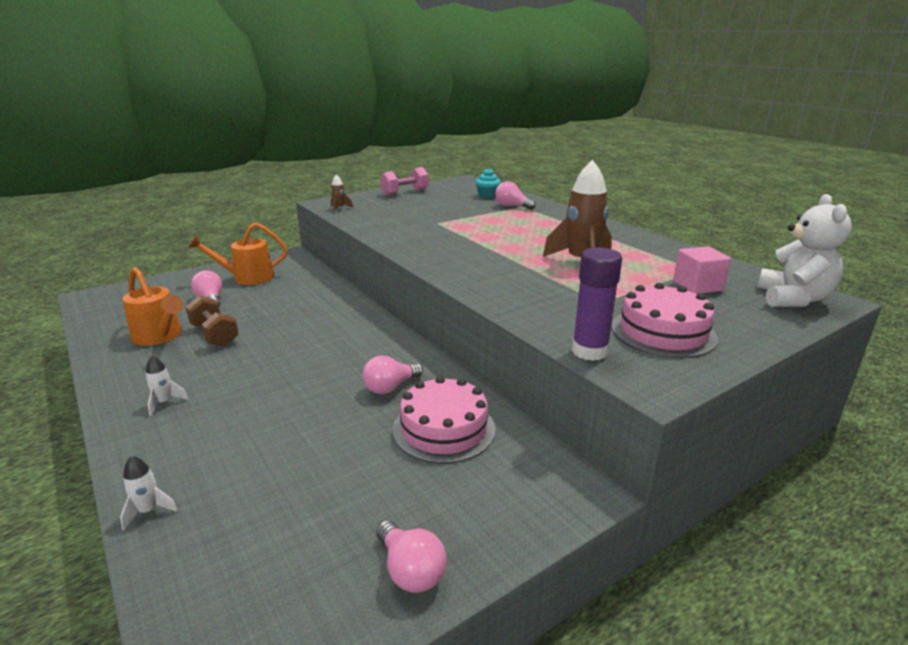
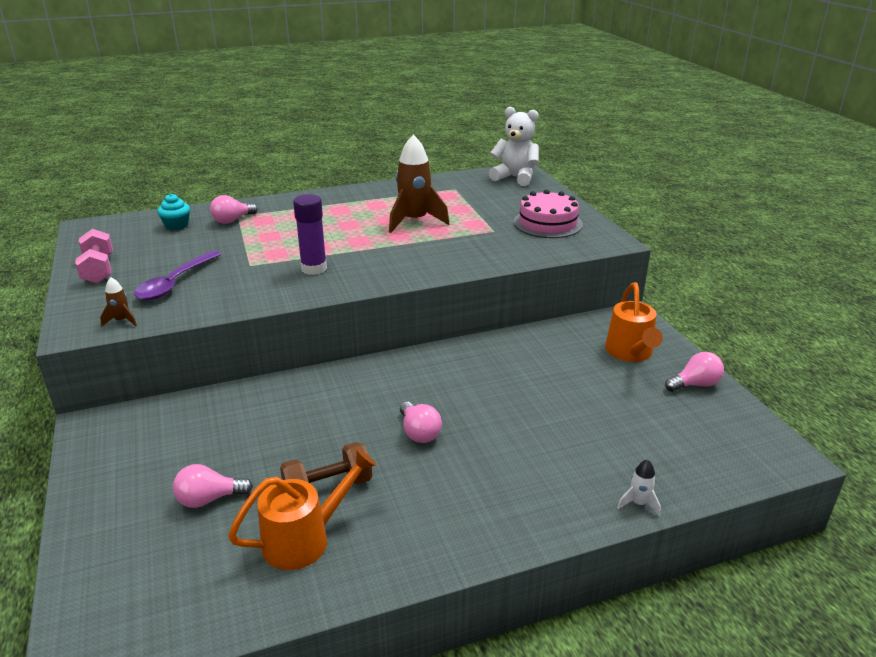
camera: 75 degrees left, 5 degrees up
white rocket [145,356,188,416] -> none
orange watering can [188,222,288,285] -> orange watering can moved to [605,282,663,362]
pink light bulb [362,355,423,394] -> pink light bulb moved to [400,402,442,443]
pink cake [393,376,495,464] -> none
purple glue stick [572,248,622,361] -> purple glue stick moved to [293,194,327,275]
pink cube [673,246,731,294] -> none
none -> purple spoon [134,251,221,300]

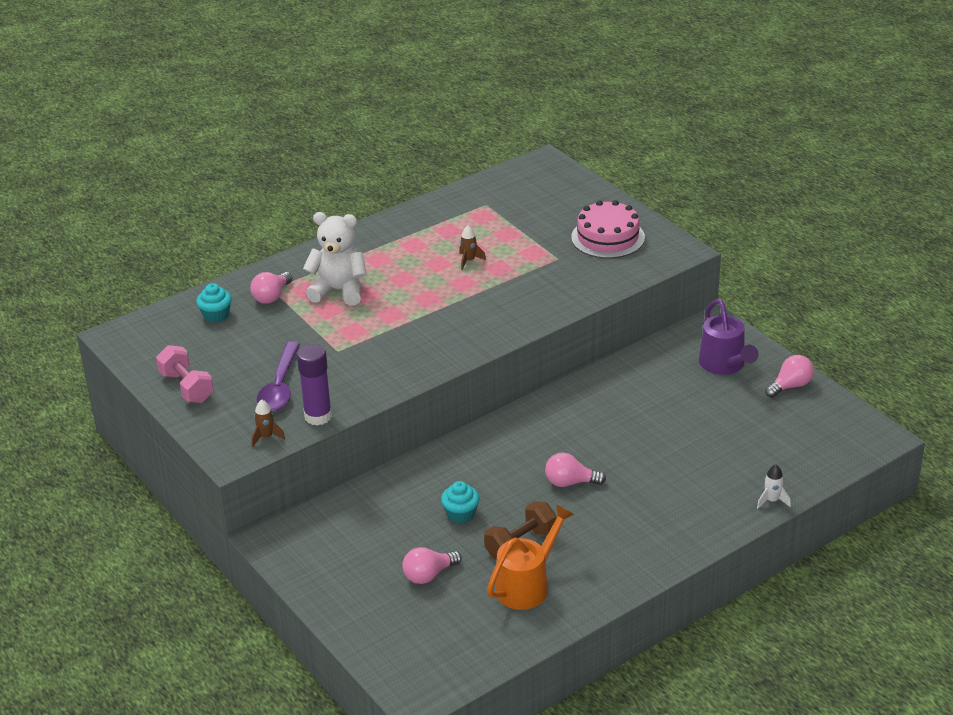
camera: 15 degrees left, 5 degrees up
purple glue stick [293,194,327,275] -> purple glue stick moved to [297,344,332,425]
brown rocket [389,135,450,233] -> brown rocket [459,225,486,270], size x0.44
pink light bulb [400,402,442,443] -> pink light bulb turned 135 degrees clockwise [545,453,606,487]
white teddy bear [489,107,539,186] -> white teddy bear moved to [303,212,367,306]
orange watering can [605,282,663,362] -> purple watering can [699,299,758,375]
none -> turquoise cupcake [441,481,480,523]

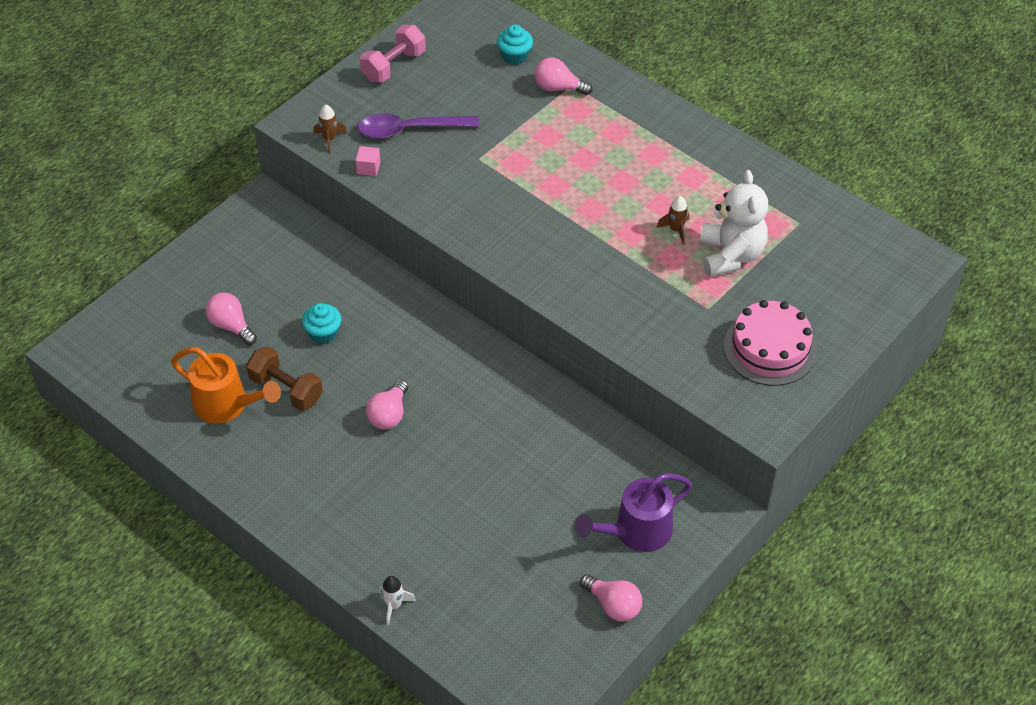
camera: 75 degrees right, 15 degrees up
purple glue stick [297,344,332,425] -> pink cube [355,146,381,176]
white teddy bear [303,212,367,306] -> white teddy bear moved to [700,170,768,277]
pink light bulb [545,453,606,487] -> pink light bulb turned 150 degrees counterclockwise [366,380,408,429]

